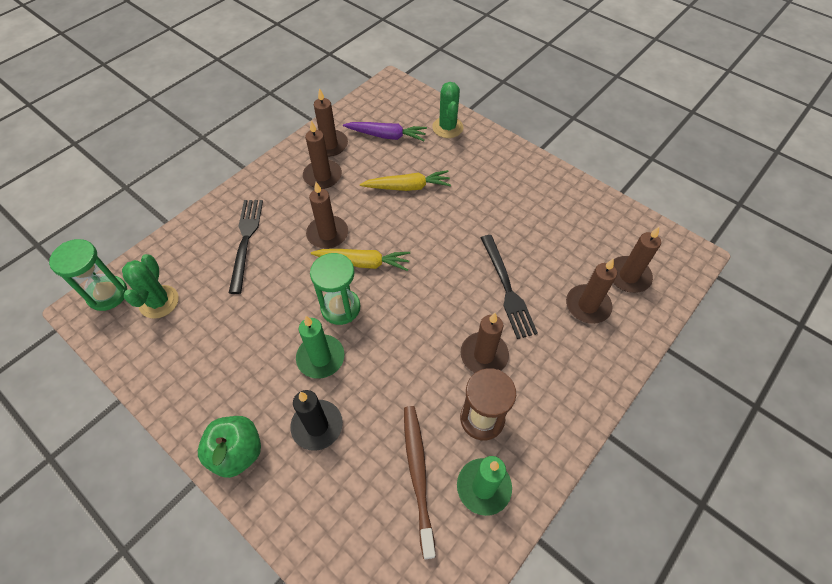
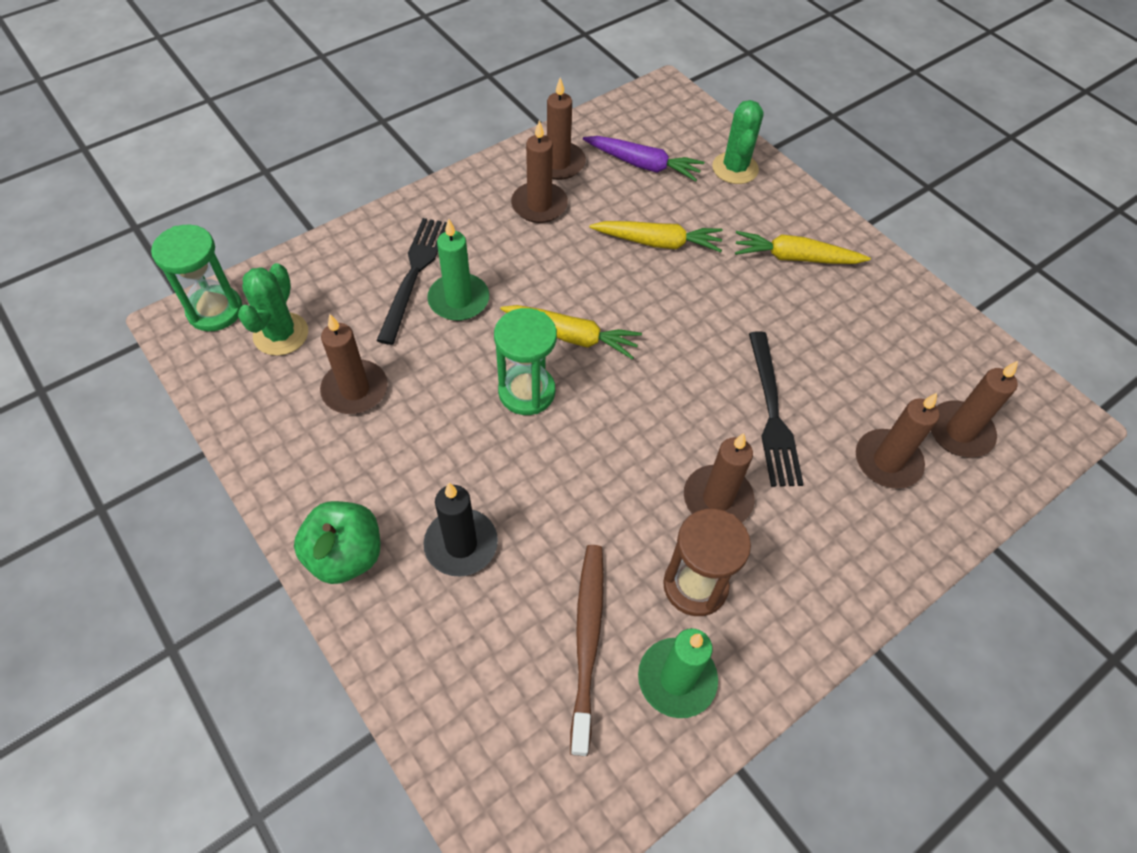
camera: 10 degrees right, 0 degrees up
green candle [296,316,344,379] -> green candle moved to [427,219,489,321]
brown candle [306,182,348,249] -> brown candle moved to [320,314,388,414]
none -> yellow carrot [735,231,871,264]

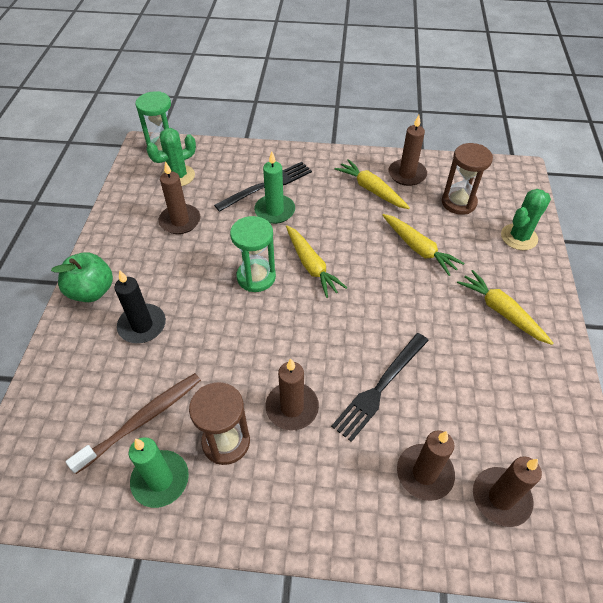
camera: 45 degrees right, 5 degrees down
brown candle [511,120,568,223] -> yellow carrot [334,159,410,209]
purple carrot [583,136,704,182] -> brown hourglass [442,143,493,215]

